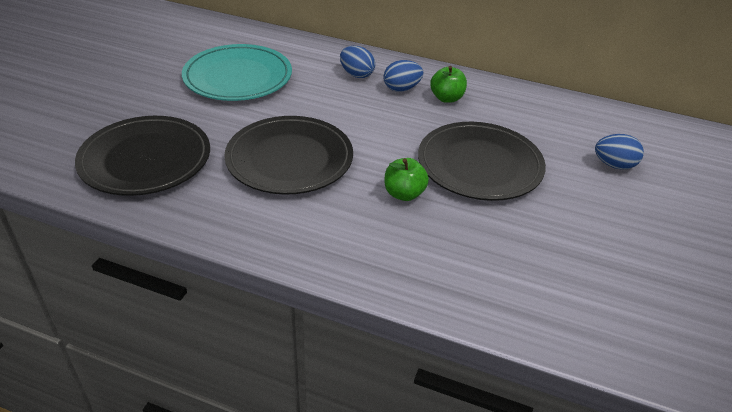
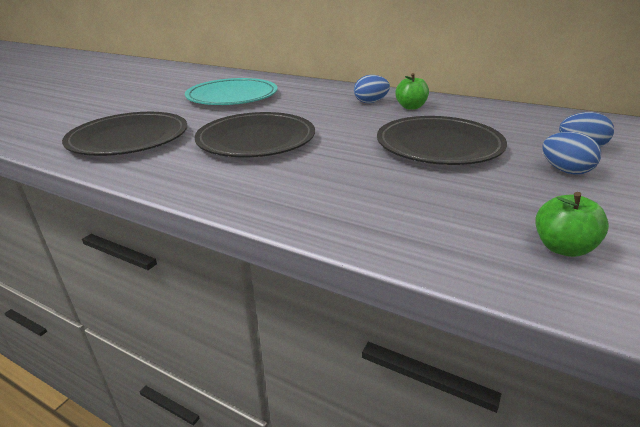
camera: 10 degrees right, 10 degrees down
blue egg [340,46,375,78] -> blue egg moved to [543,132,601,175]
green apple [385,158,429,201] -> green apple moved to [535,192,609,257]

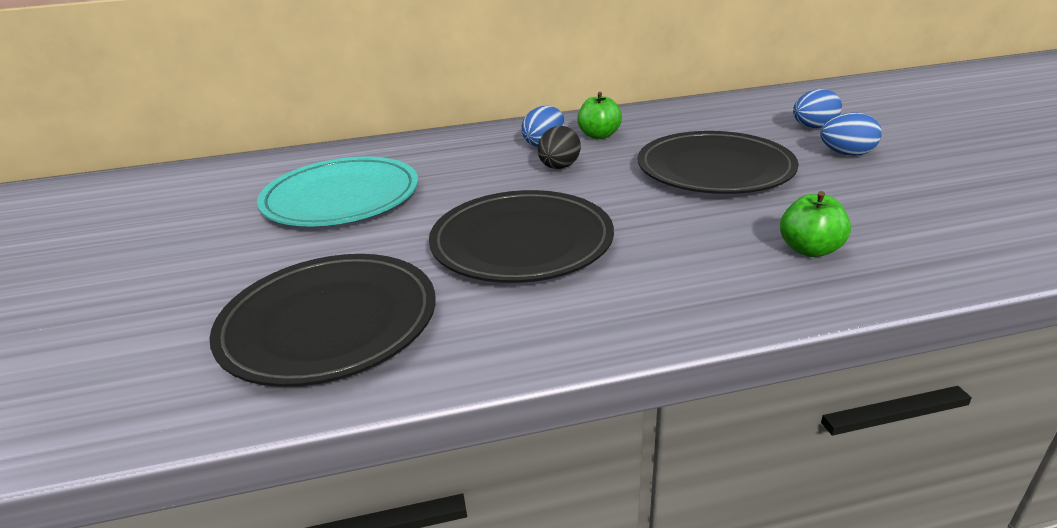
camera: 40 degrees left, 0 degrees up
green apple [535,192,609,257] -> green apple moved to [780,191,851,257]
none -> black egg [538,126,581,169]

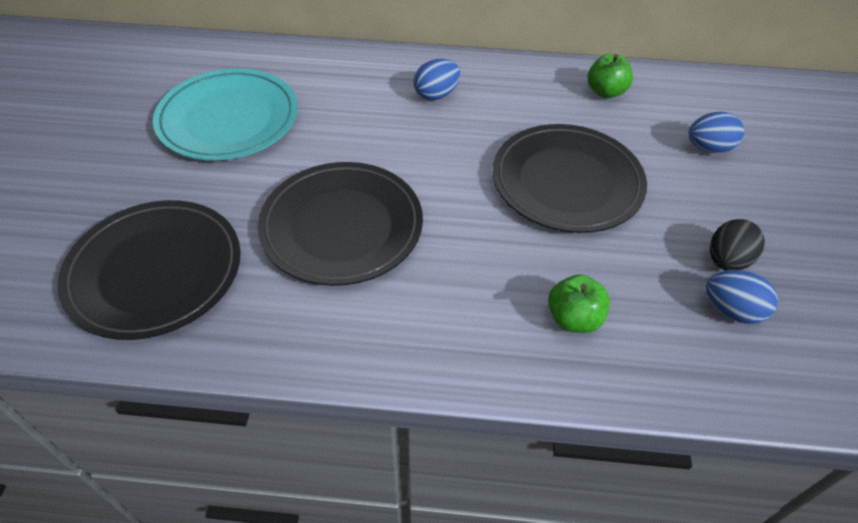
camera: 15 degrees right, 20 degrees up
black egg [538,126,581,169] -> black egg moved to [710,219,765,271]
green apple [577,92,622,139] -> green apple moved to [588,54,633,98]
blue egg [820,112,882,156] -> blue egg moved to [706,270,778,324]

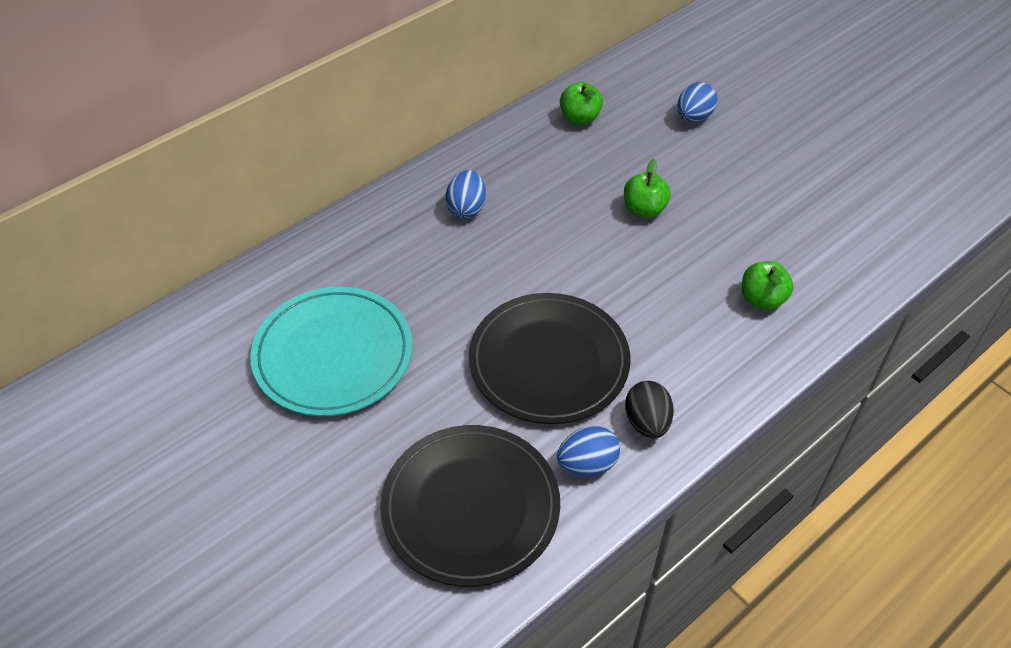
camera: 45 degrees left, 0 degrees up
black plate [493,124,647,233] -> green apple [624,159,671,218]
blue egg [706,270,778,324] -> blue egg moved to [557,426,620,476]
black egg [710,219,765,271] -> black egg moved to [625,381,674,438]

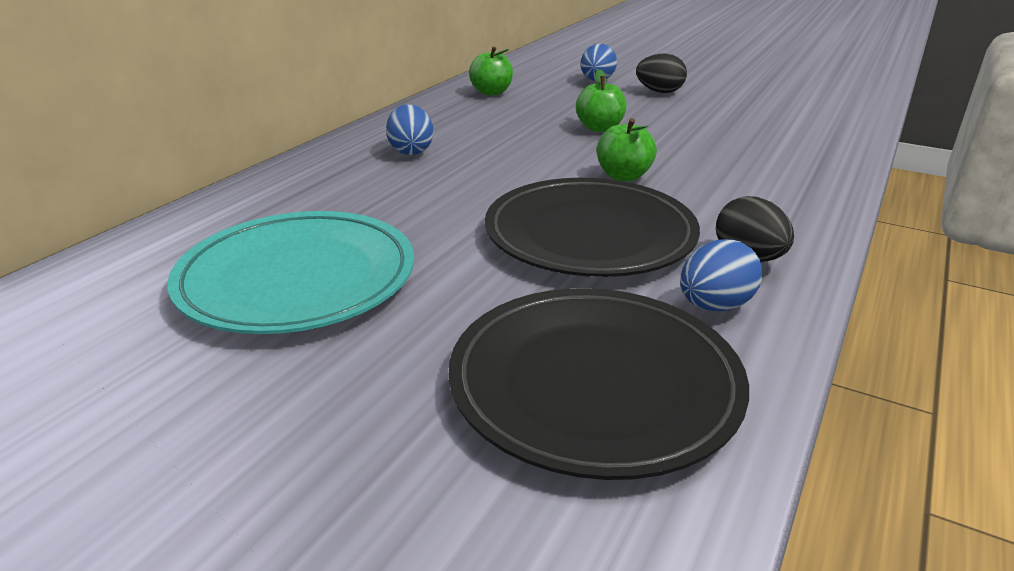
camera: 20 degrees left, 20 degrees down
green apple [742,261,794,310] -> green apple moved to [597,118,657,181]
none -> black egg [636,53,687,93]

